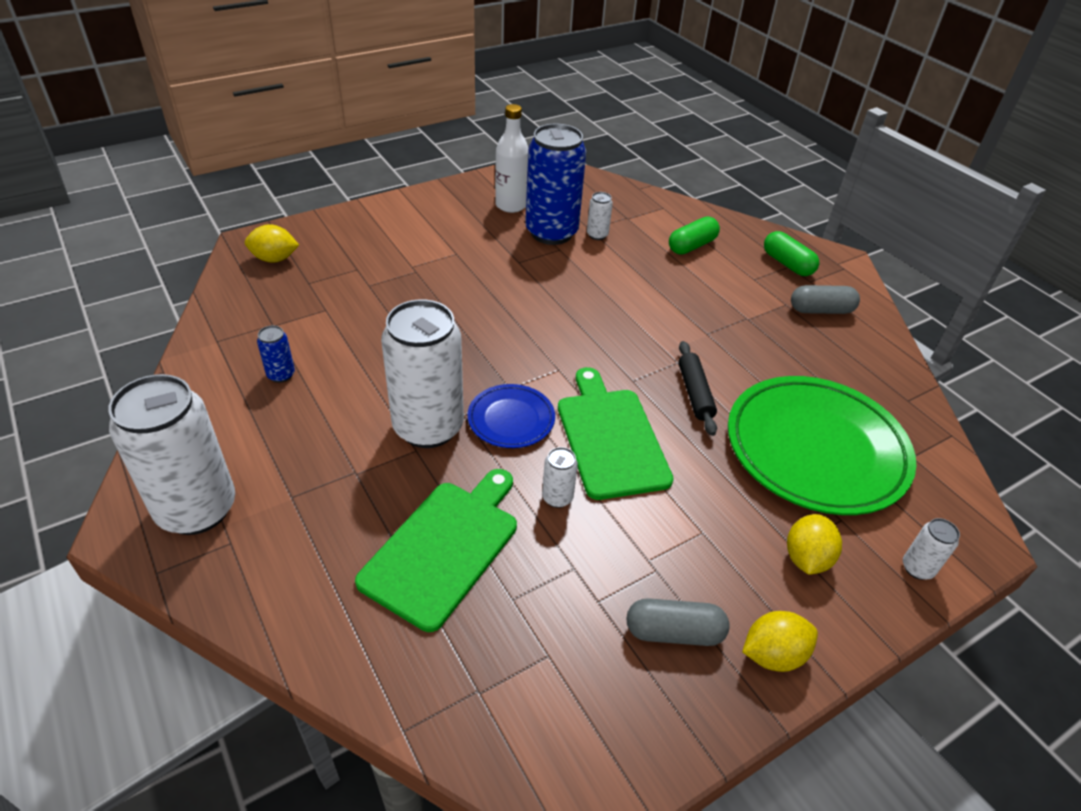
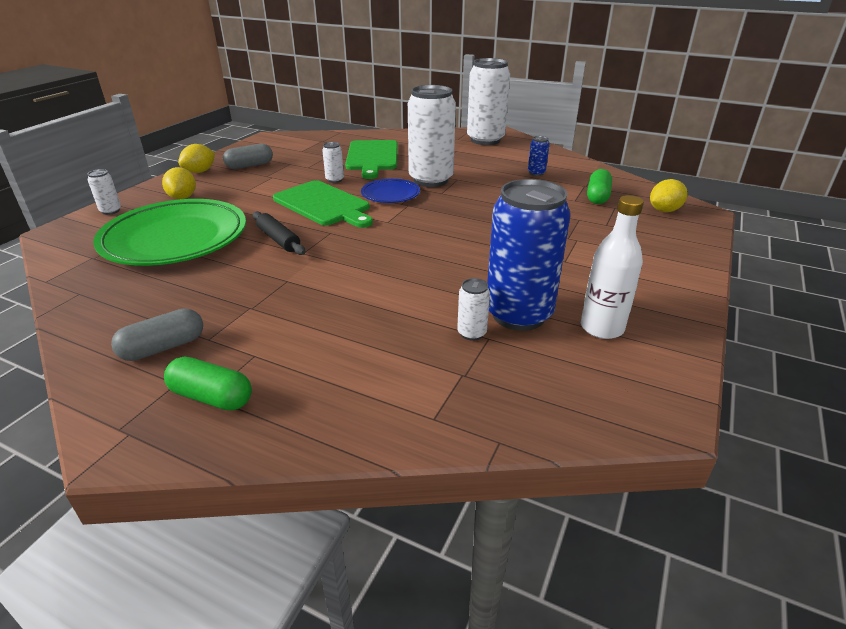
camera: 150 degrees right, 10 degrees down
green capsule [669,217,720,255] -> green capsule moved to [587,169,612,204]

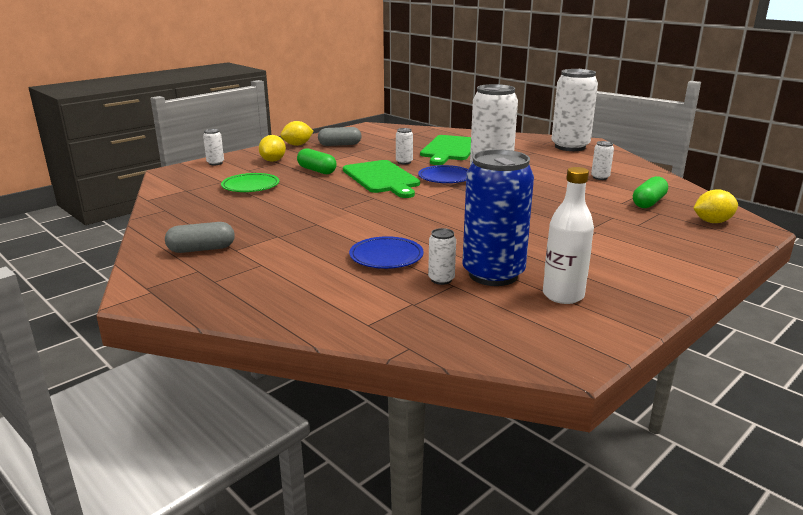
camera: 20 degrees right, 10 degrees down
green plate [93,199,246,266] -> green plate [221,173,279,192], size x0.49
green capsule [164,357,252,410] -> green capsule moved to [297,148,337,174]
black rolling pin [253,211,306,255] -> none
blue can [528,136,550,176] -> white can [591,141,614,180]
none -> blue plate [349,236,424,269]

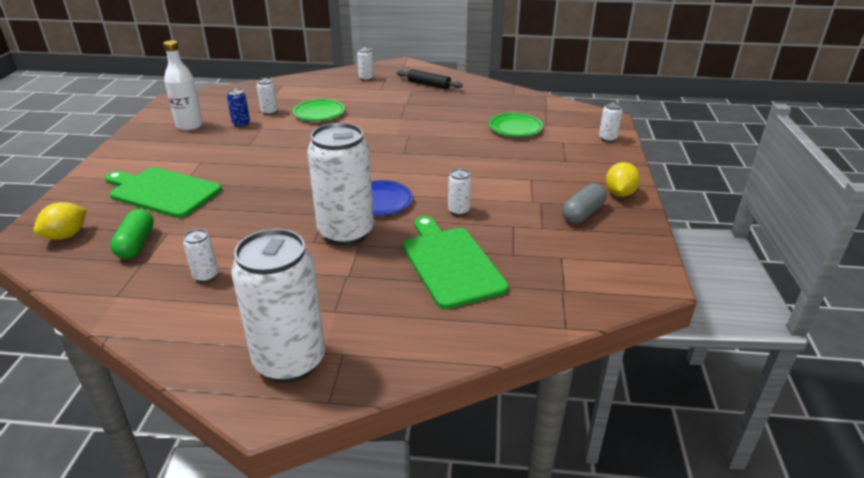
camera: 140 degrees right, 10 degrees up
grey capsule [165,222,235,253] -> black rolling pin [397,69,463,89]
yellow lemon [259,135,286,162] -> none
green capsule [297,148,337,174] -> none
green cutting board [343,160,420,198] -> green cutting board moved to [105,167,222,218]
blue plate [349,236,424,269] -> green plate [293,99,345,121]
blue can [462,149,534,286] -> blue can [227,89,250,127], size x0.42
none -> white can [357,47,374,81]

